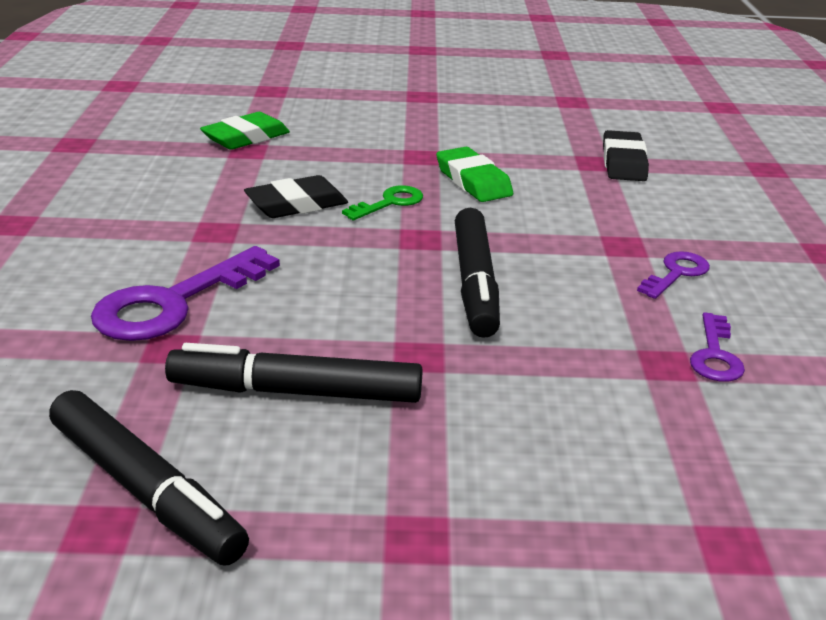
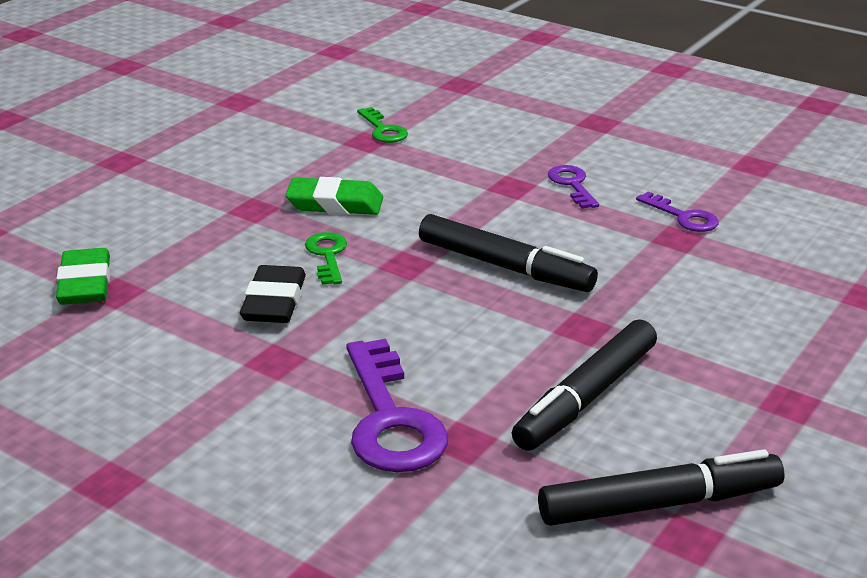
camera: 55 degrees left, 0 degrees up
black eraser [603,130,649,181] -> green key [357,107,408,143]

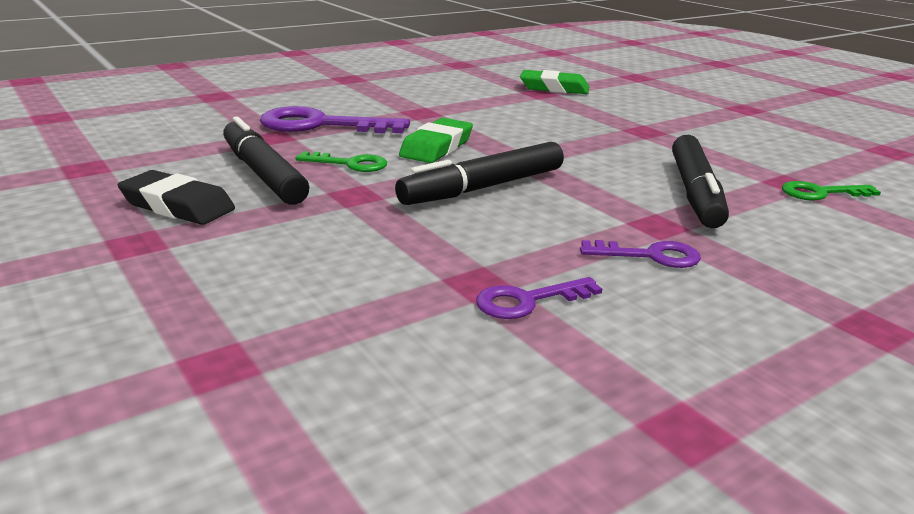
camera: 110 degrees right, 5 degrees down
black eraser [240,265,306,323] -> black eraser moved to [118,170,235,225]
green eraser [285,177,383,215] -> green eraser moved to [399,118,473,163]
green key [305,232,347,285] -> green key moved to [295,151,387,172]
black marker [538,449,785,526] -> black marker moved to [672,135,729,228]

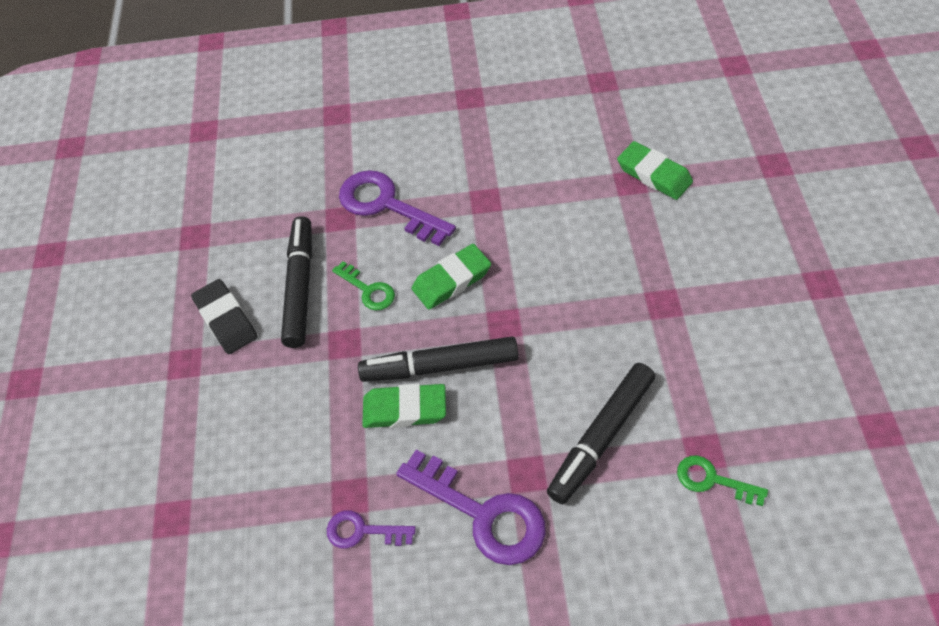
camera: 35 degrees right, 30 degrees up
purple key [580,240,701,268] -> purple key [396,450,546,565], size x1.85
none -> green eraser [362,384,446,428]

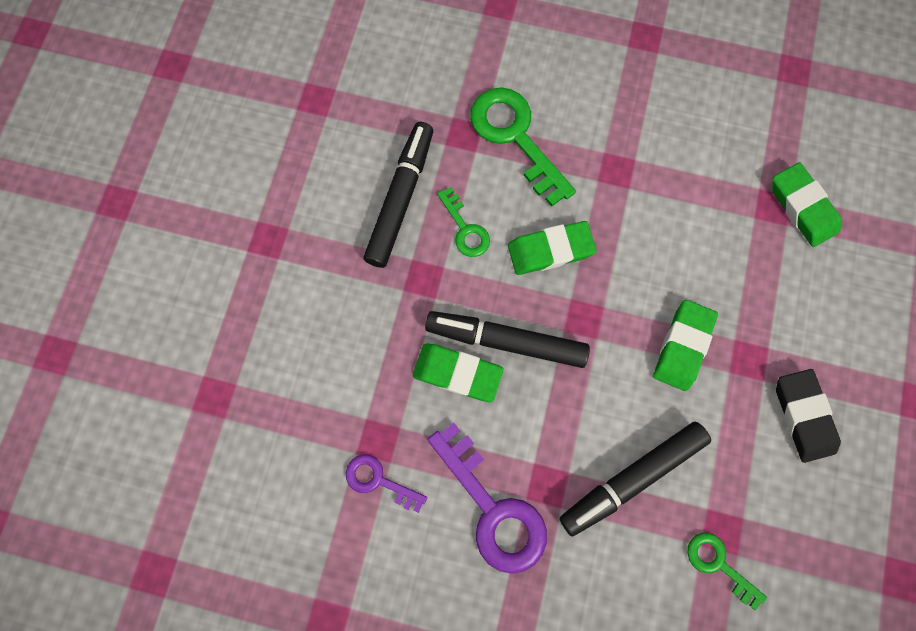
camera: 15 degrees right, 20 degrees up
black eraser [191,279,258,354] -> black eraser moved to [776,369,841,463]
purple key [339,170,456,246] -> green key [470,87,576,207]
none -> green eraser [653,300,718,391]

